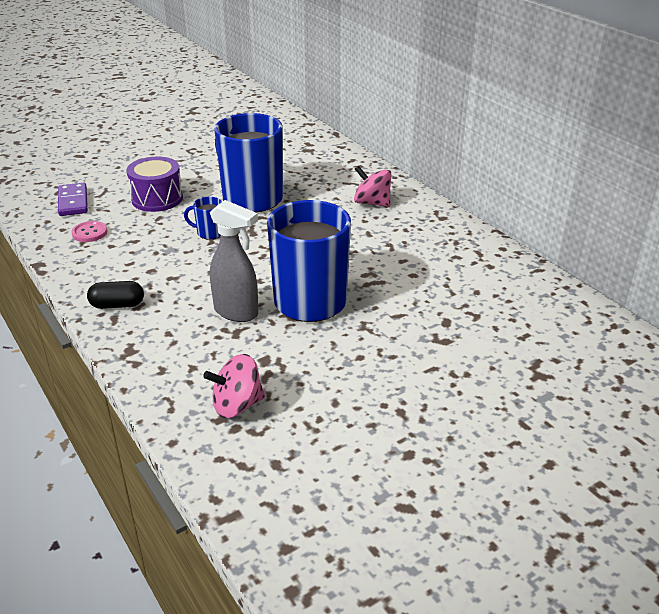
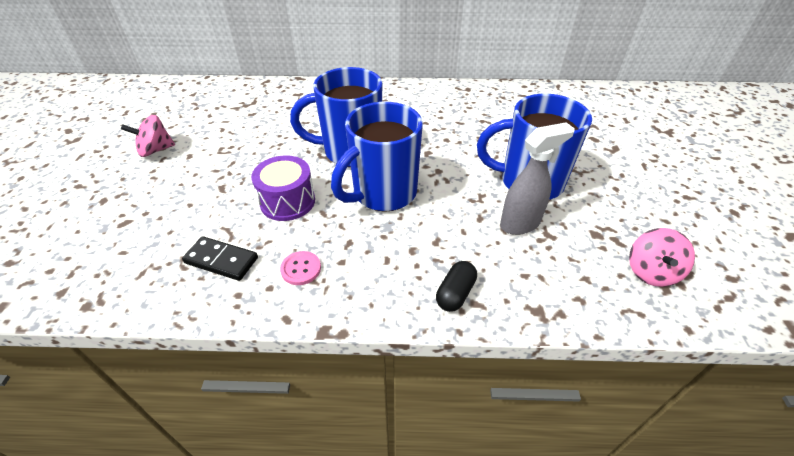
camera: 55 degrees left, 10 degrees up
purple domino [58,183,88,216] -> black domino [182,236,258,281]
blue mug [184,197,222,240] -> blue mug [331,102,423,212], size x2.44
pink spinning top [354,166,392,207] -> pink spinning top moved to [121,115,175,157]

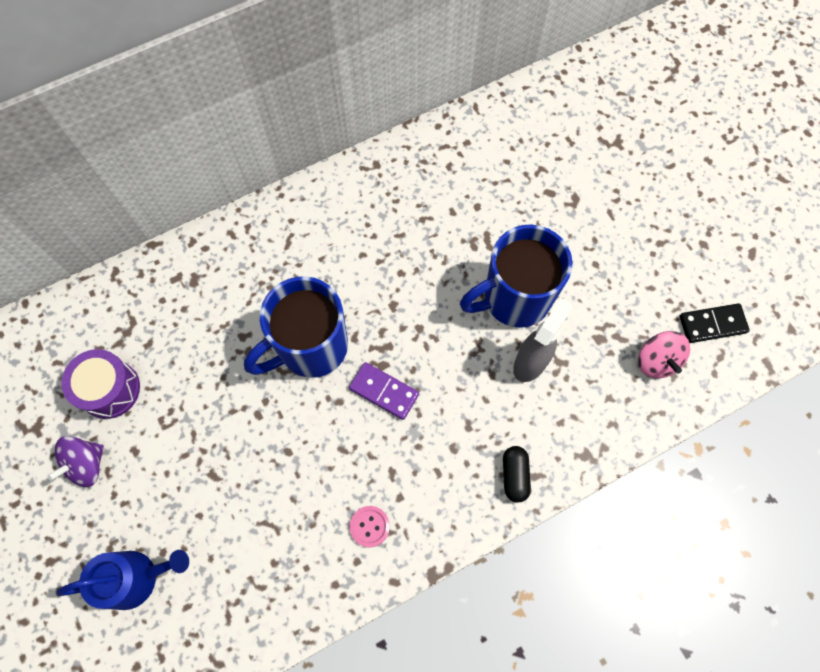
camera: 30 degrees left, 25 degrees up
pink spinning top [121,115,175,157] -> purple spinning top [47,436,104,487]
black domino [182,236,258,281] -> black domino moved to [680,303,750,343]
purple drum [251,155,315,221] -> purple drum moved to [61,349,140,419]
blue mug [331,102,423,212] -> purple domino [349,362,419,420]
none -> blue watering can [56,550,189,610]

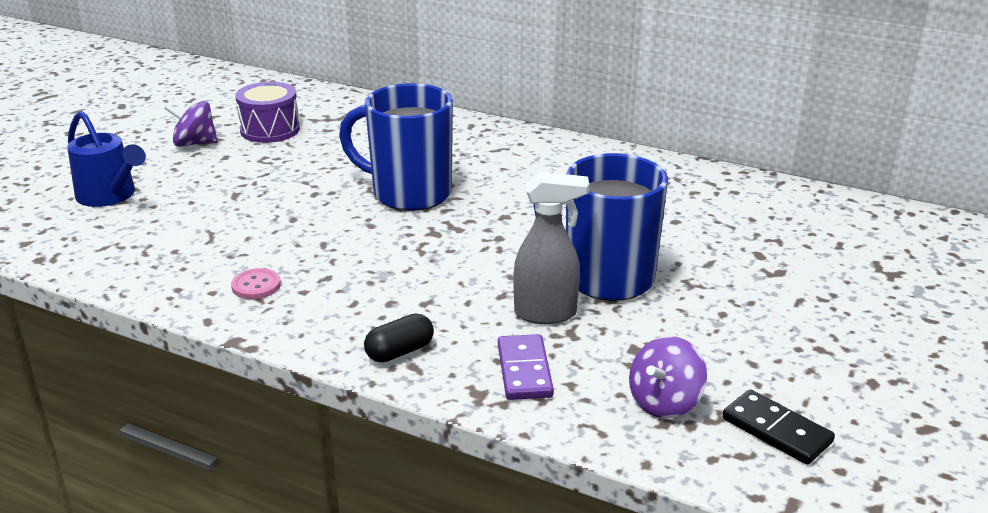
camera: 55 degrees right, 40 degrees down
purple domino [349,362,419,420] -> purple domino moved to [498,334,554,400]
pink spinning top [638,331,690,378] -> purple spinning top [629,336,707,419]

